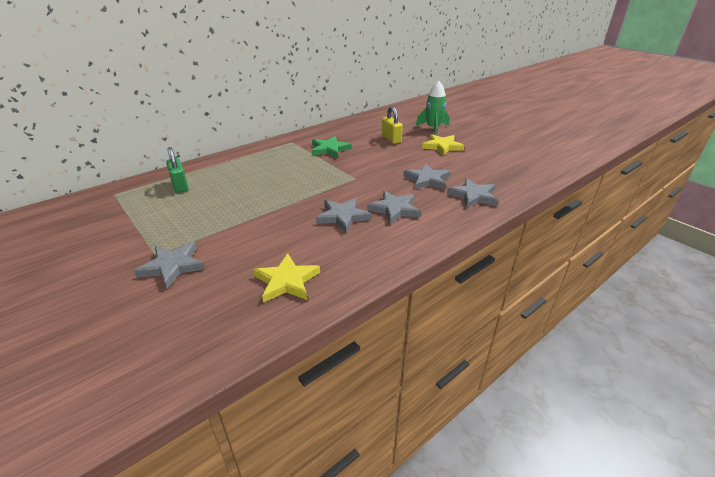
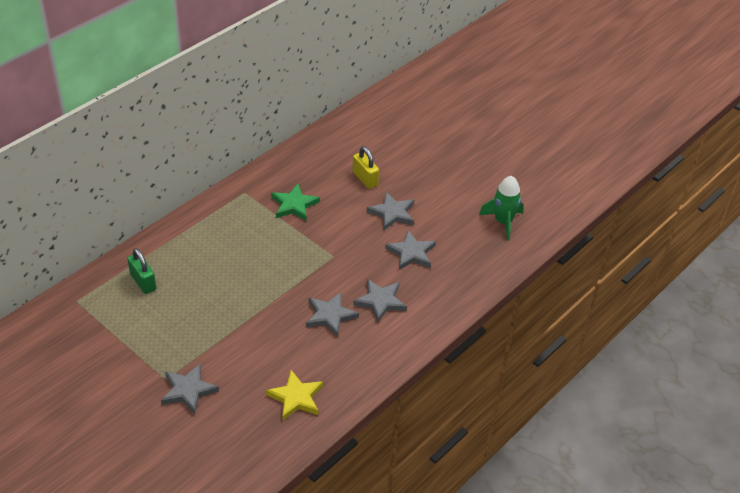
camera: 10 degrees left, 10 degrees up
green rocket [416,81,449,136] -> green rocket moved to [479,176,524,241]
yellow star [422,134,464,156] -> none
grey star [447,178,498,208] -> grey star moved to [367,192,414,230]

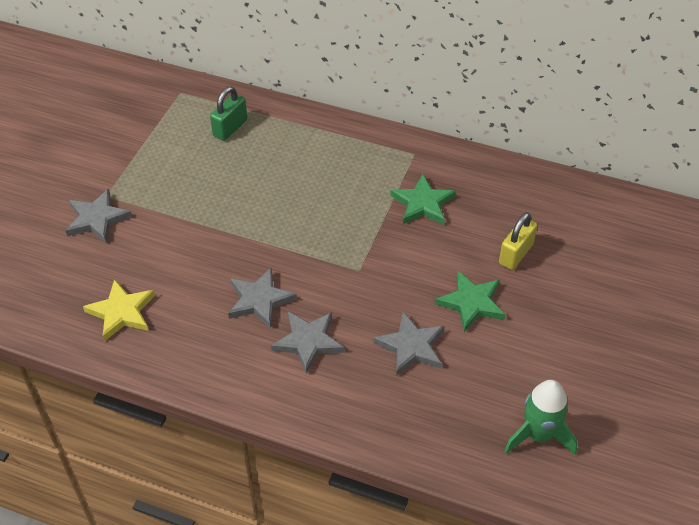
camera: 70 degrees right, 5 degrees up
grey star [367,192,414,230] -> green star [435,270,506,332]

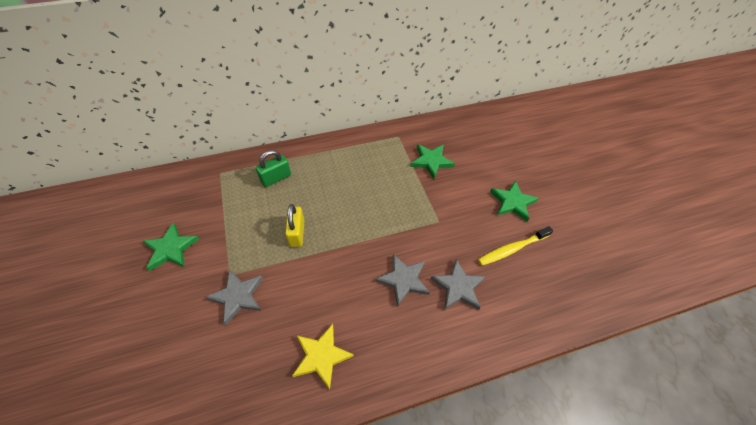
camera: 40 degrees left, 5 degrees up
green padlock [210,86,247,141] -> green padlock turned 60 degrees clockwise [256,150,291,187]
grey star [373,311,444,376] -> yellow toothbrush [478,226,553,266]
yellow padlock [499,212,538,270] -> yellow padlock moved to [285,204,305,247]
green rocket [504,380,578,455] -> none
none -> green star [143,223,199,271]

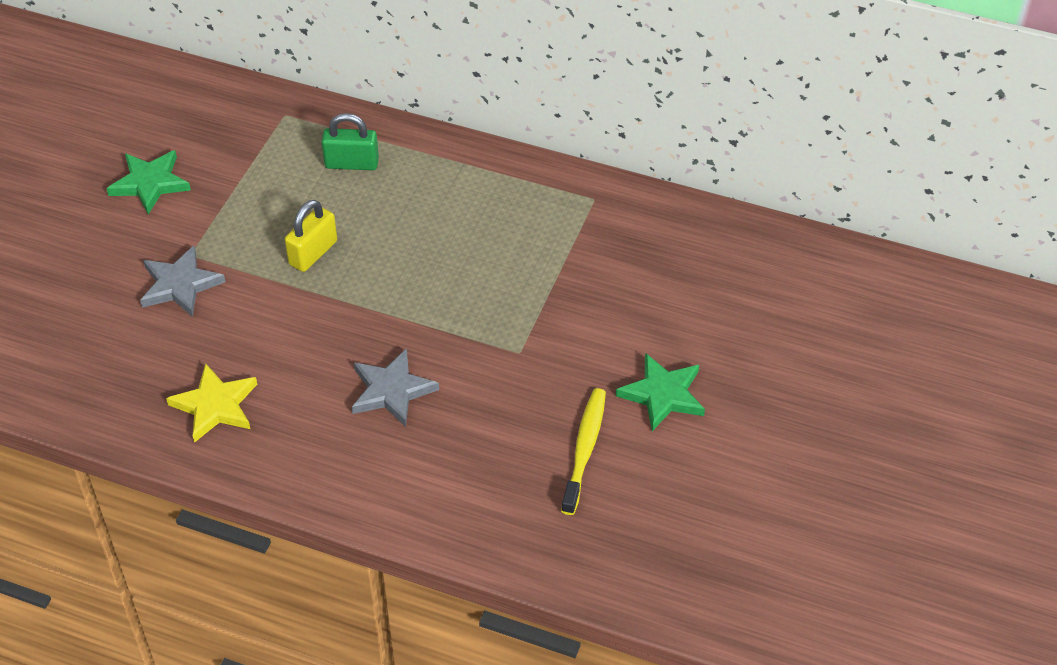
camera: 40 degrees right, 5 degrees down
green star [410,144,455,179] -> none
grey star [431,259,486,310] -> none
yellow toothbrush [478,226,553,266] -> yellow toothbrush turned 90 degrees clockwise [561,388,606,515]

